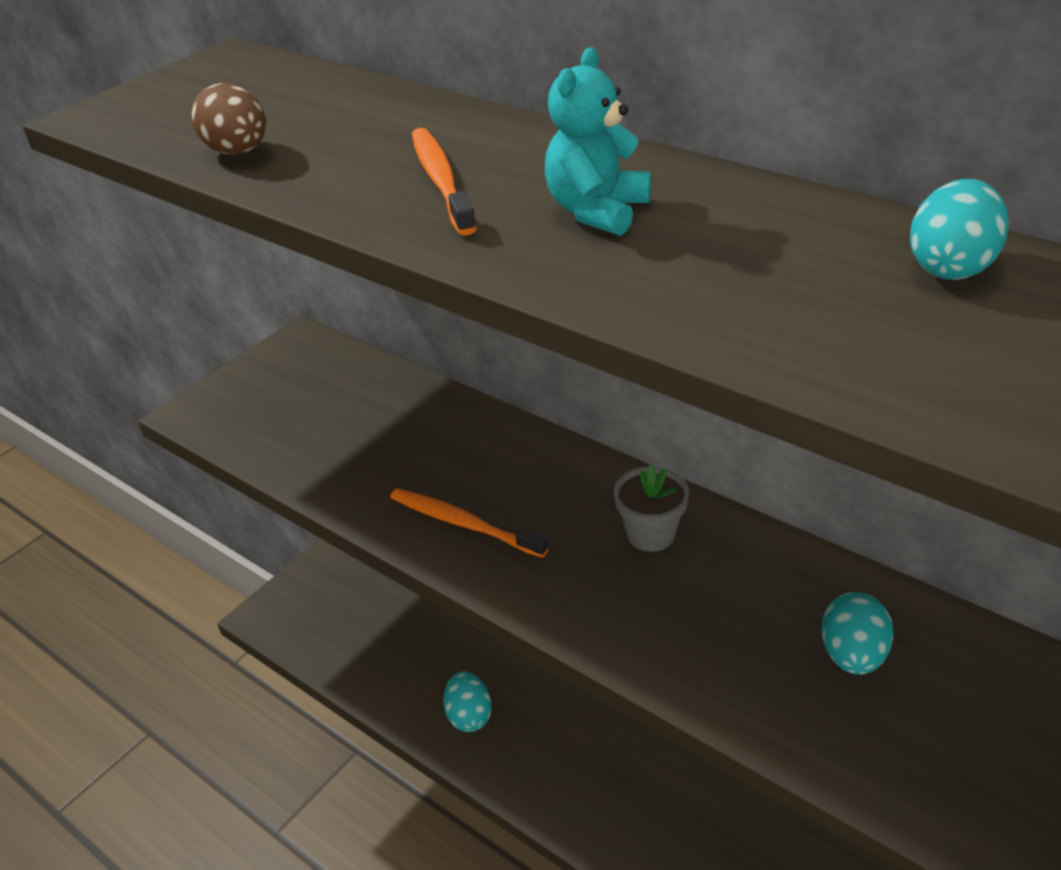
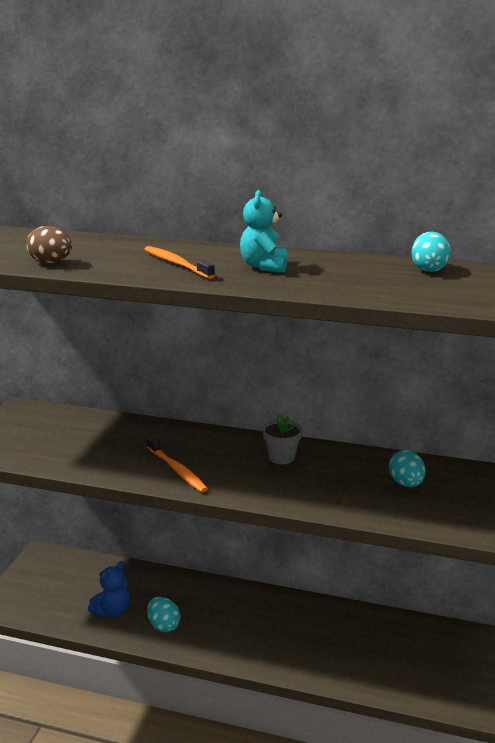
camera: 25 degrees left, 15 degrees down
orange toothbrush [390,488,549,558] -> orange toothbrush turned 135 degrees counterclockwise [147,437,208,492]
none -> blue teddy bear [88,561,130,617]

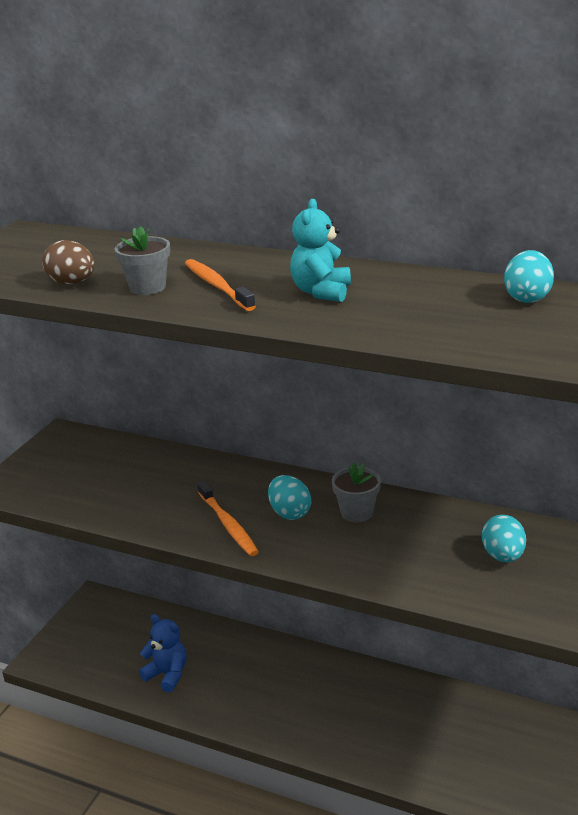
camera: 10 degrees right, 5 degrees up
blue teddy bear [88,561,130,617] -> blue teddy bear turned 105 degrees counterclockwise [139,614,187,693]
turquoise egg [147,597,180,632] -> turquoise egg moved to [268,475,311,520]
none -> grey flower pot [115,226,170,295]

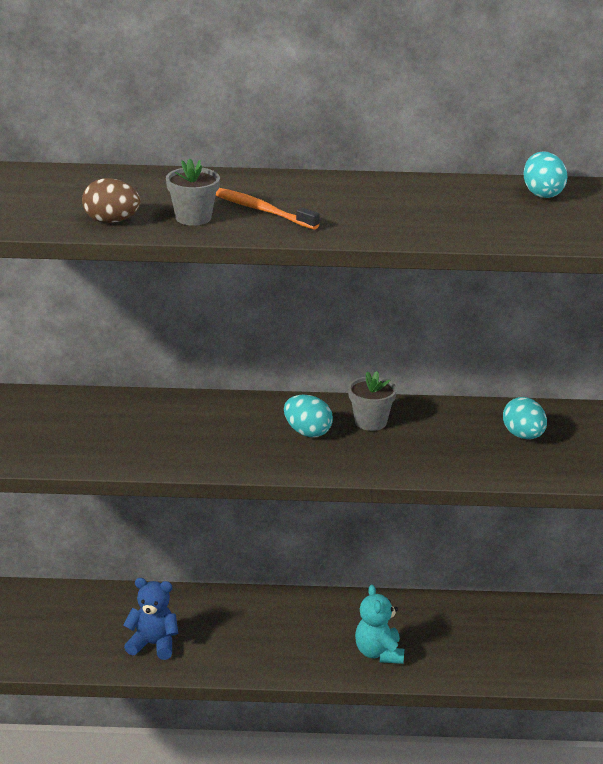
camera: 25 degrees left, 0 degrees up
orange toothbrush [197,481,259,556] -> none
turquoise teddy bear [290,199,351,302] -> turquoise teddy bear moved to [355,585,404,664]

